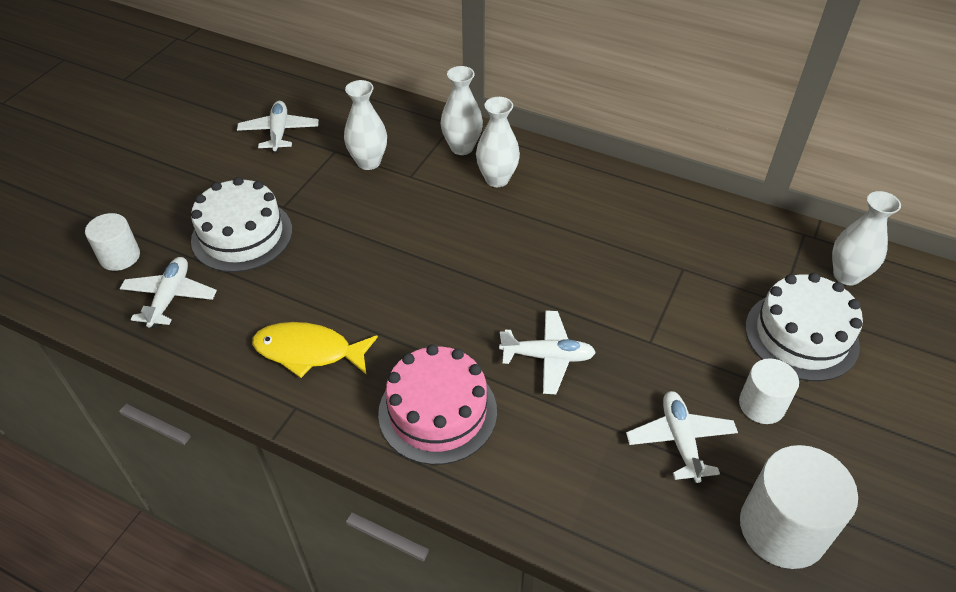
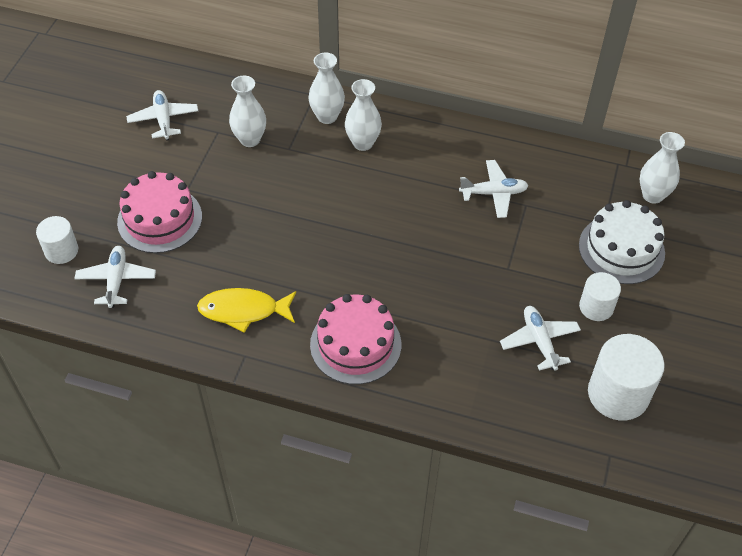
camera: 10 degrees left, 5 degrees up
white cake [191,177,292,272] -> pink cake [117,171,202,253]
white plane [499,310,596,394] -> white plane moved to [459,160,529,218]

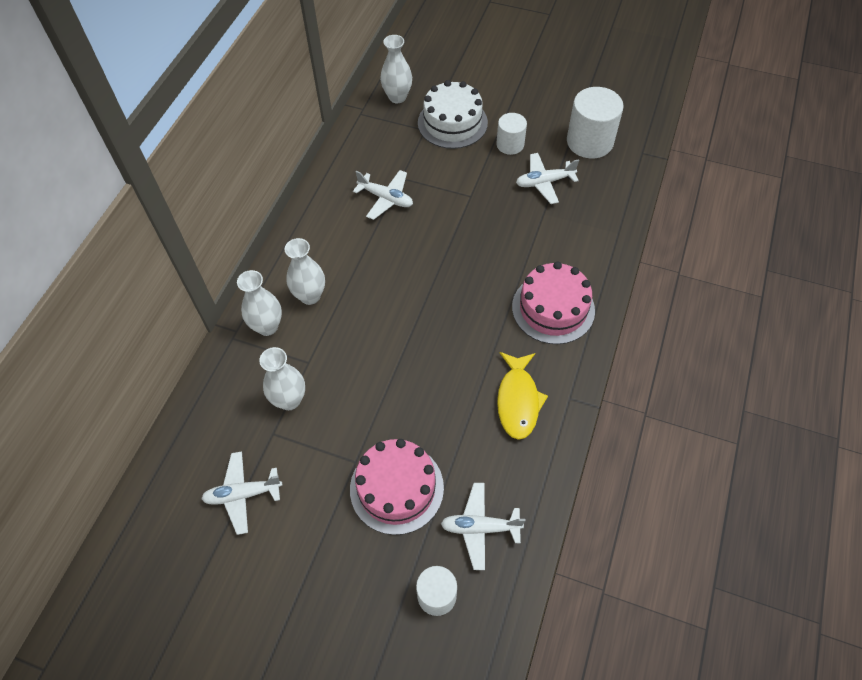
camera: 85 degrees left, 5 degrees up
white plane [459,160,529,218] -> white plane turned 120 degrees clockwise [353,170,413,220]

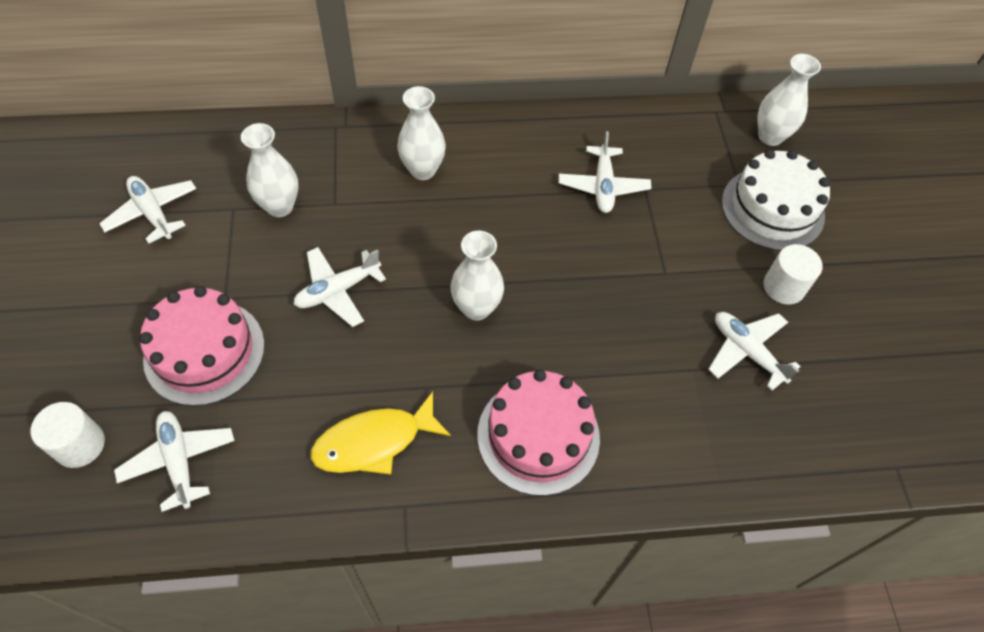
camera: 60 degrees right, 0 degrees up
white vase [237,270,282,336] -> white vase moved to [451,231,504,321]
white cylinder [567,87,624,158] -> none
none -> white plane [293,247,386,327]

